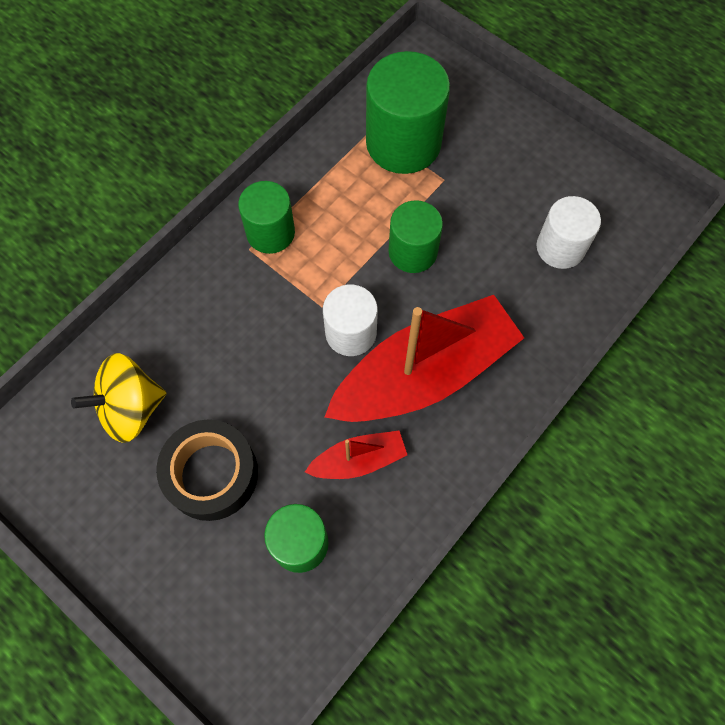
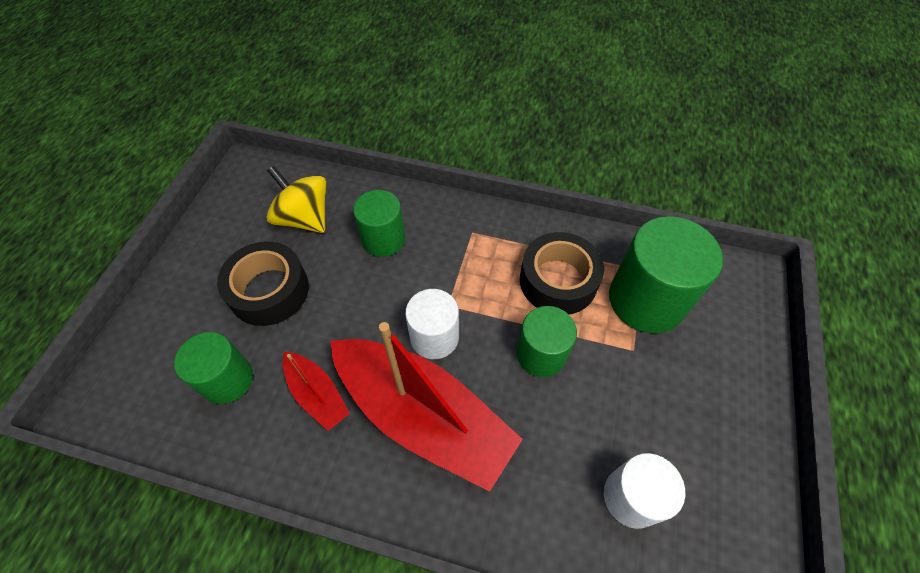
camera: 65 degrees right, 10 degrees down
green cylinder [238,181,295,254] -> green cylinder moved to [353,190,405,257]
none -> black tape [520,232,604,315]

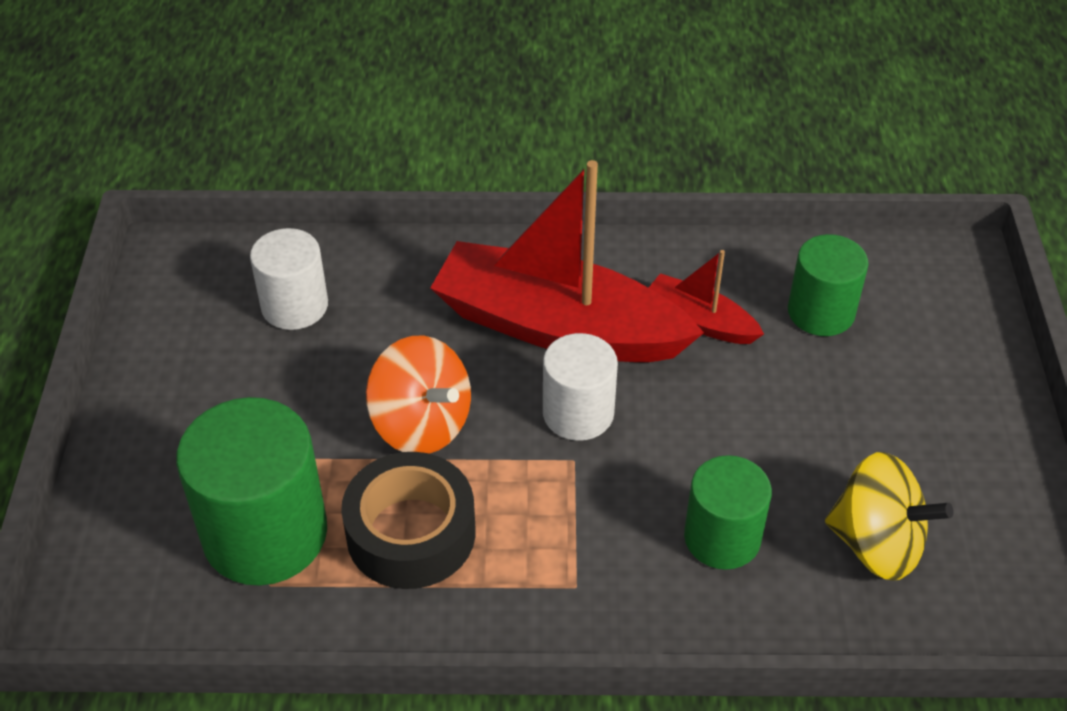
camera: 165 degrees right, 10 degrees down
black tape [217,242,309,326] -> none
green cylinder [517,306,577,377] -> orange spinning top [366,335,471,454]

